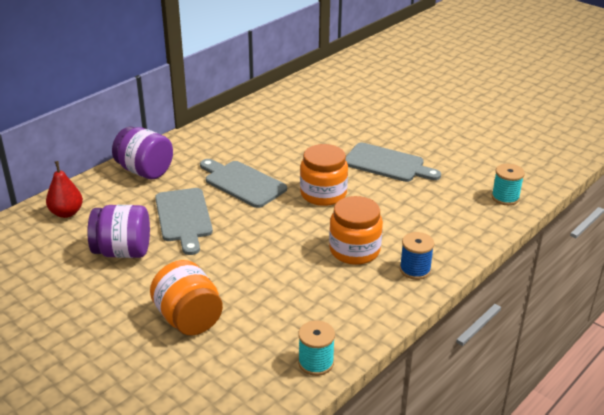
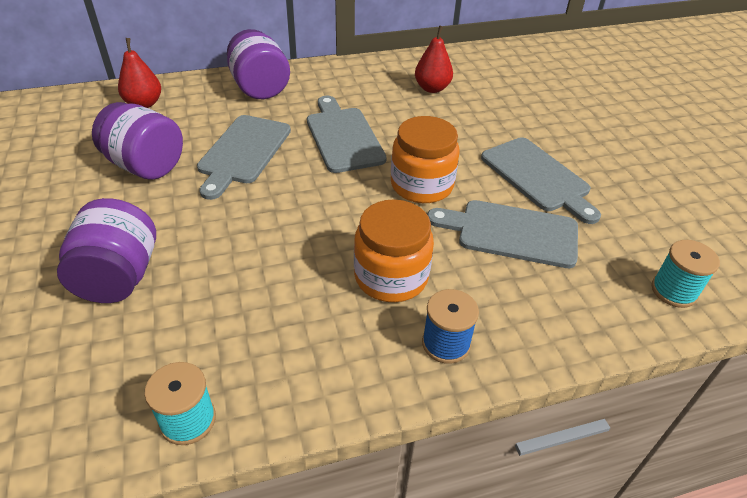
camera: 30 degrees right, 10 degrees up
orange jar [150,260,223,335] -> purple jar [57,198,156,303]
none -> red pear [415,25,453,93]
none -> grey cutting board [427,200,578,268]

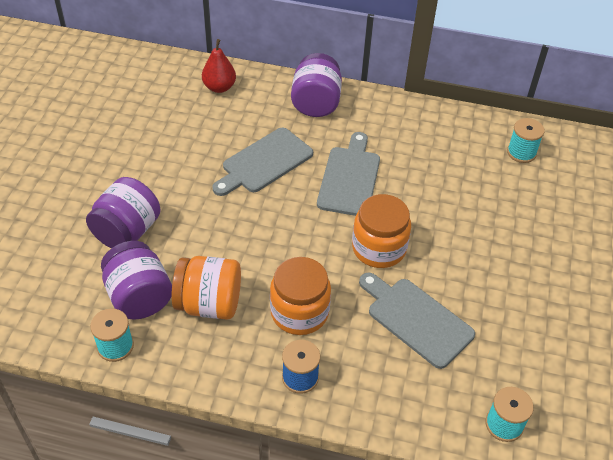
camera: 30 degrees right, 5 degrees up
purple jar [92,102,183,180] -> purple jar moved to [101,241,172,319]
red pear [415,25,453,93] -> none
grey cutting board [481,137,601,224] -> none
none -> orange jar [172,256,241,320]
none -> turquoise spool [507,118,545,163]

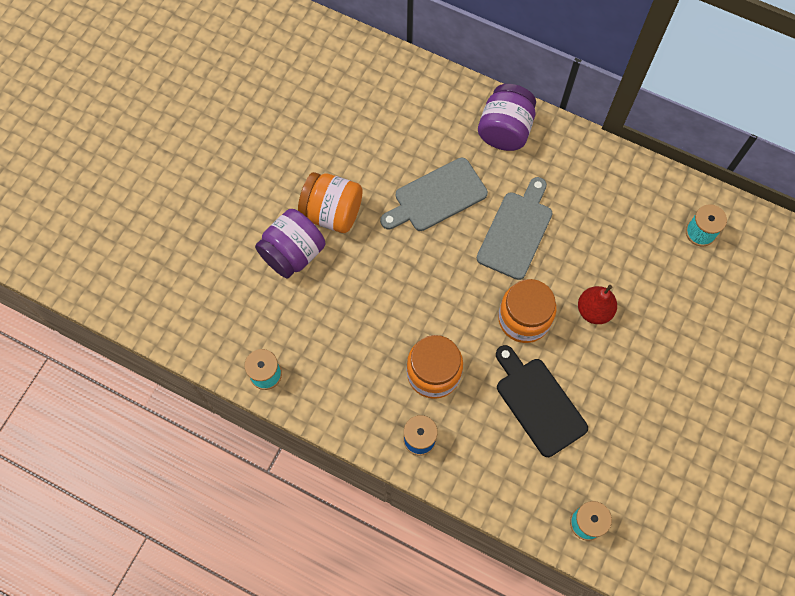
camera: 15 degrees right, 20 degrees up
purple jar [101,241,172,319] -> none
orange jar [172,256,241,320] -> orange jar moved to [298,172,363,233]
red pear [202,39,236,93] -> red pear moved to [578,285,617,324]
grey cutting board [359,272,475,369] -> black cutting board [496,345,588,457]

